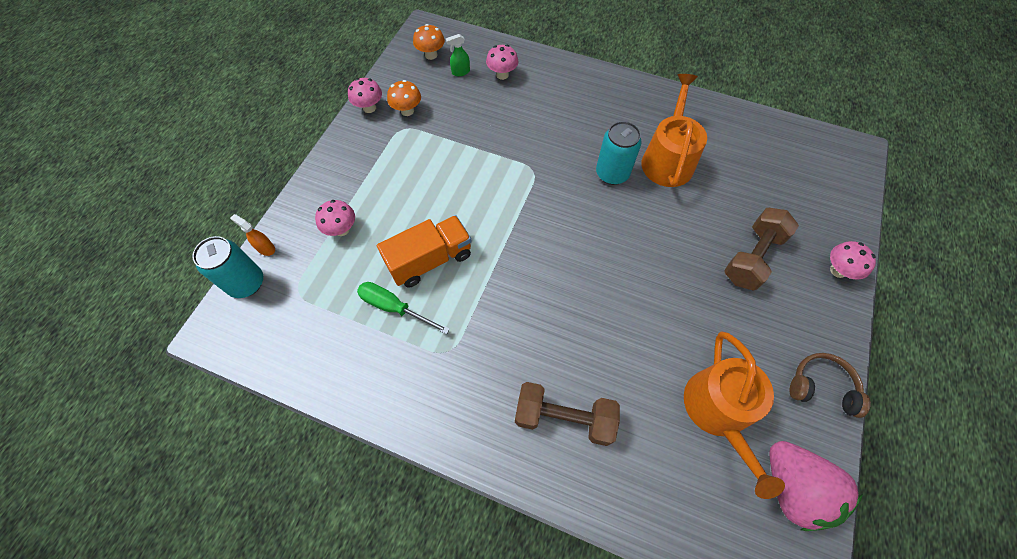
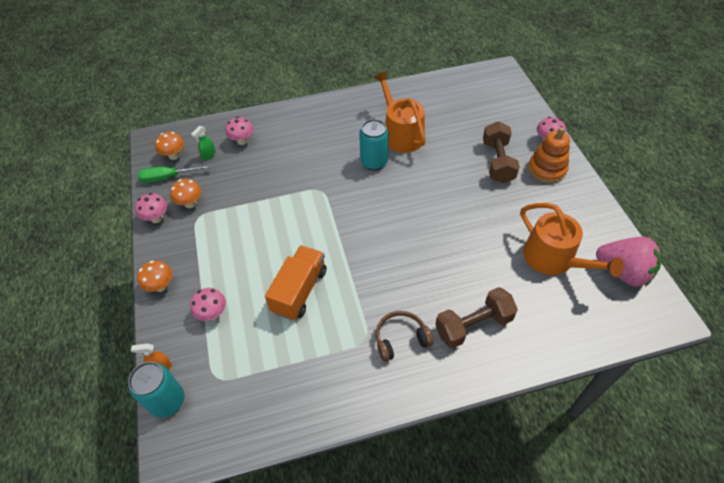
camera: 35 degrees left, 10 degrees down
green screwdriver [357,282,450,334] -> green screwdriver moved to [138,164,212,183]
brown headphones [790,353,871,418] -> brown headphones moved to [376,311,433,362]
none -> orange mushroom [137,260,172,292]
none -> orange stacking toy [528,127,570,183]

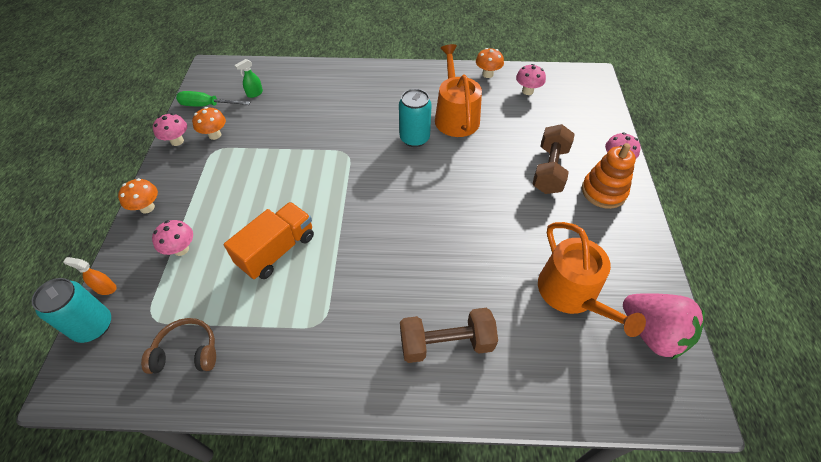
camera: 15 degrees right, 0 degrees up
orange mushroom [155,132,184,160] -> orange mushroom moved to [476,48,504,78]
pink mushroom [226,117,253,145] -> pink mushroom moved to [516,64,546,95]
brown headphones [376,311,433,362] -> brown headphones moved to [141,318,216,374]

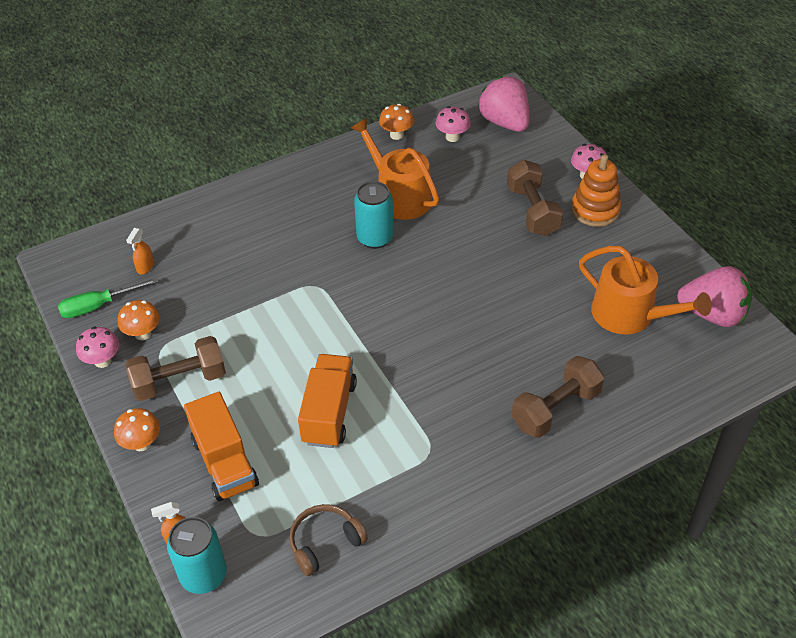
camera: 30 degrees left, 5 degrees down
pink mushroom [152,220,193,256] -> orange truck [184,392,259,501]
green spray bottle [235,59,263,98] -> orange spray bottle [126,228,154,274]
none -> brown dumbbell [125,336,226,401]
none -> pink strawberry [478,76,530,132]

